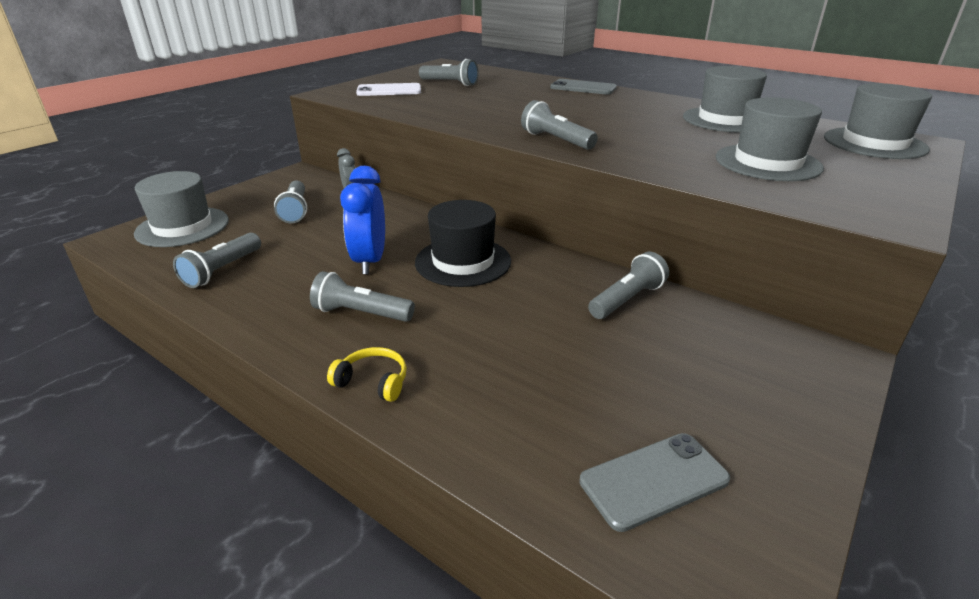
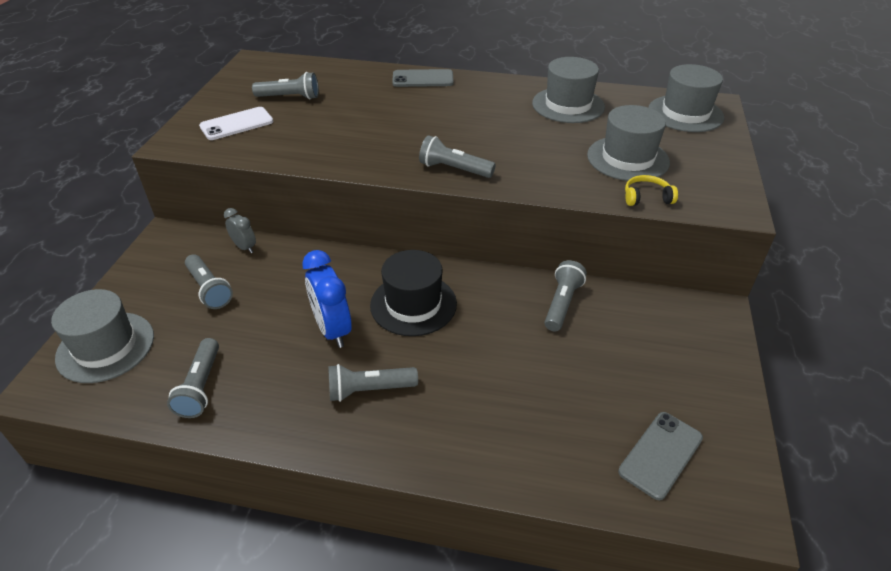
camera: 25 degrees left, 10 degrees up
yellow headphones [327,347,407,402] -> yellow headphones moved to [625,175,678,206]

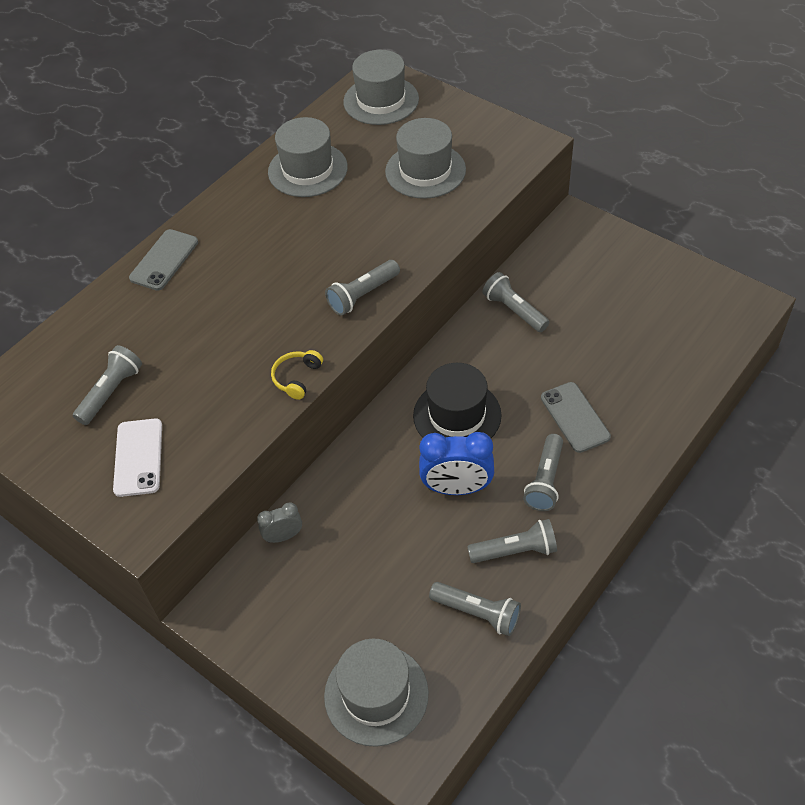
camera: 60 degrees left, 10 degrees up
grey flashlight [185,254,233,309] -> grey flashlight moved to [467,519,557,563]
grey phone [618,412,703,500] -> grey phone moved to [541,382,611,453]
yellow headphones [625,175,678,206] -> yellow headphones moved to [271,350,323,400]

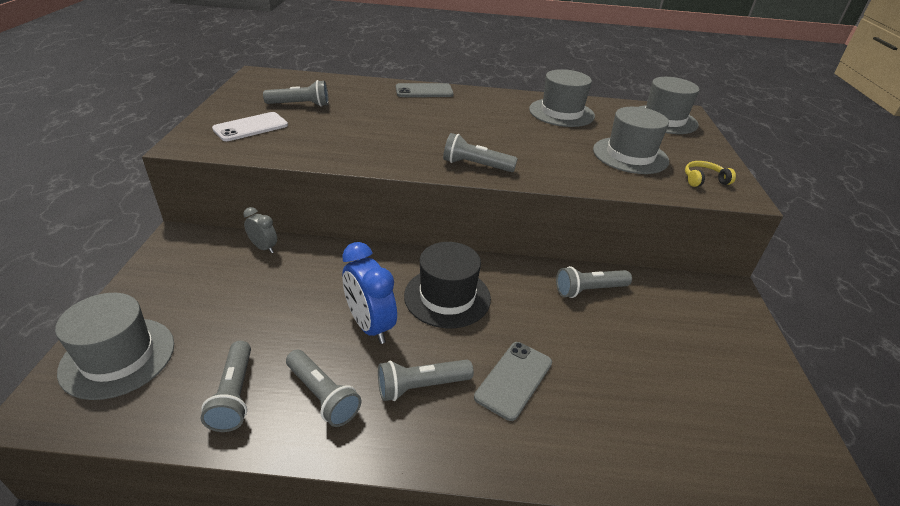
camera: 50 degrees right, 15 degrees down
yellow headphones [271,350,323,400] -> yellow headphones moved to [685,161,736,187]
grey flashlight [482,272,549,332] -> grey flashlight turned 120 degrees counterclockwise [556,266,632,298]

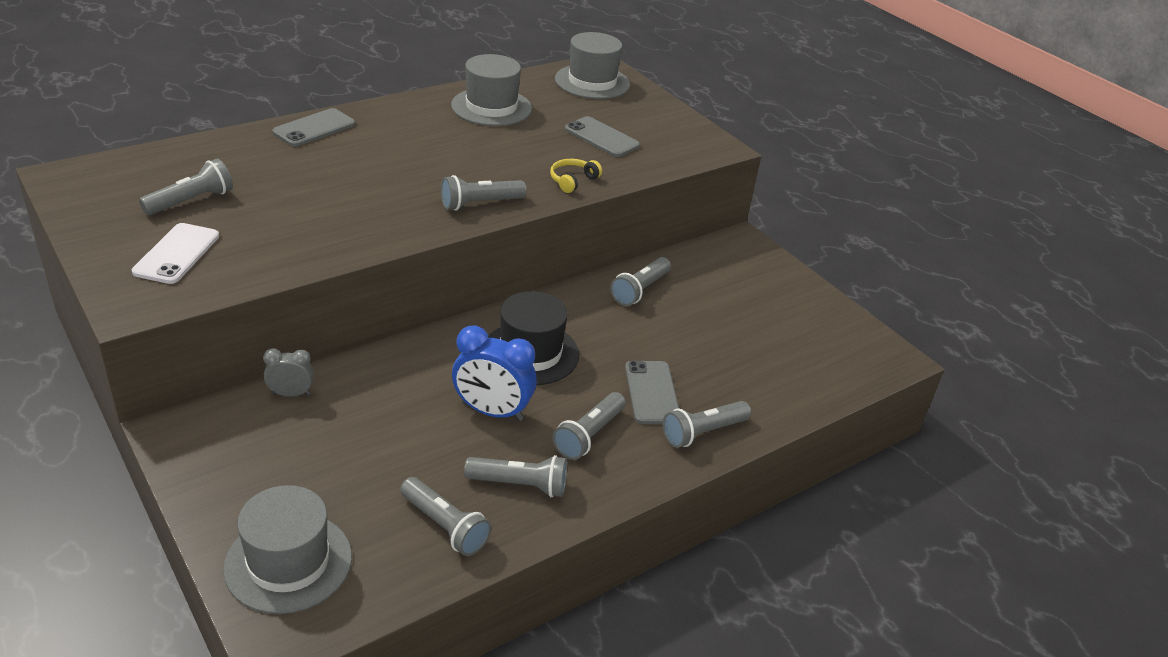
camera: 40 degrees left, 0 degrees up
grey hat [593,107,669,174] -> grey phone [565,116,640,157]
yellow headphones [685,161,736,187] -> yellow headphones moved to [550,159,602,193]
none -> grey flashlight [662,401,751,448]

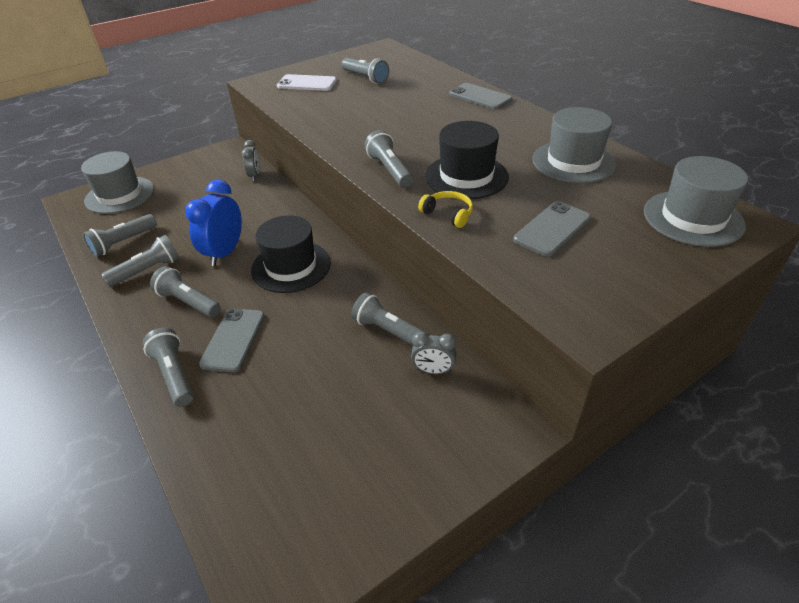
camera: 95 degrees right, 5 degrees up
grey flashlight [464,455,567,497] -> grey flashlight turned 135 degrees counterclockwise [101,235,179,287]
grey phone [625,361,679,424] -> grey phone turned 75 degrees counterclockwise [199,308,265,373]
none -> grey clock [411,331,456,374]
none -> black hat [425,121,509,199]

